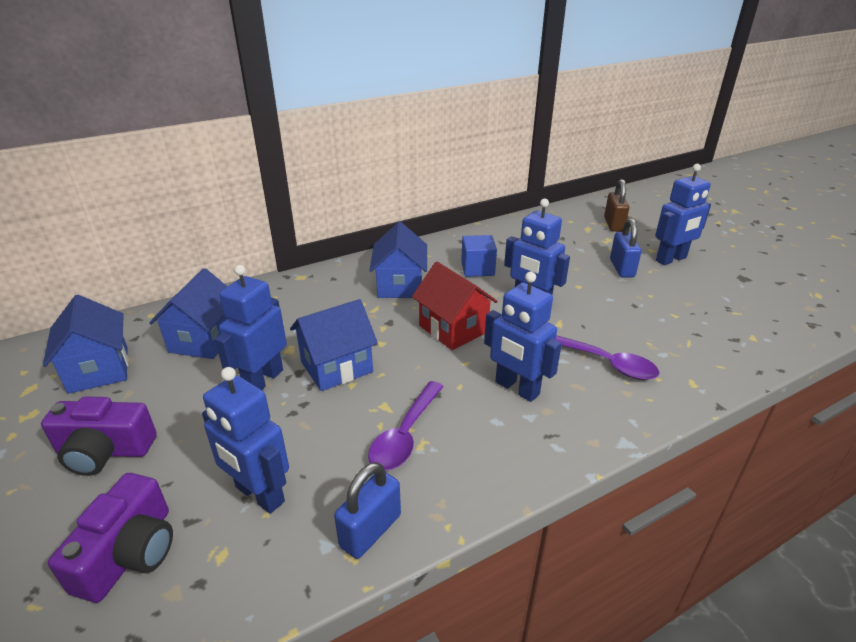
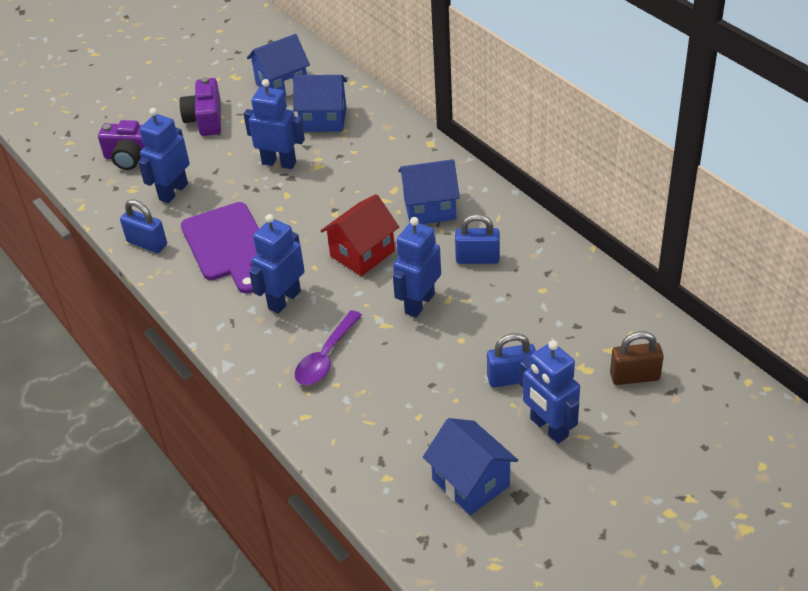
camera: 85 degrees right, 10 degrees up
blue house [290,299,378,391] -> blue house moved to [423,418,518,515]
purple spoon [368,381,444,471] -> purple cutting board [181,202,259,294]
blue cube [461,235,497,277] -> blue padlock [455,214,500,264]

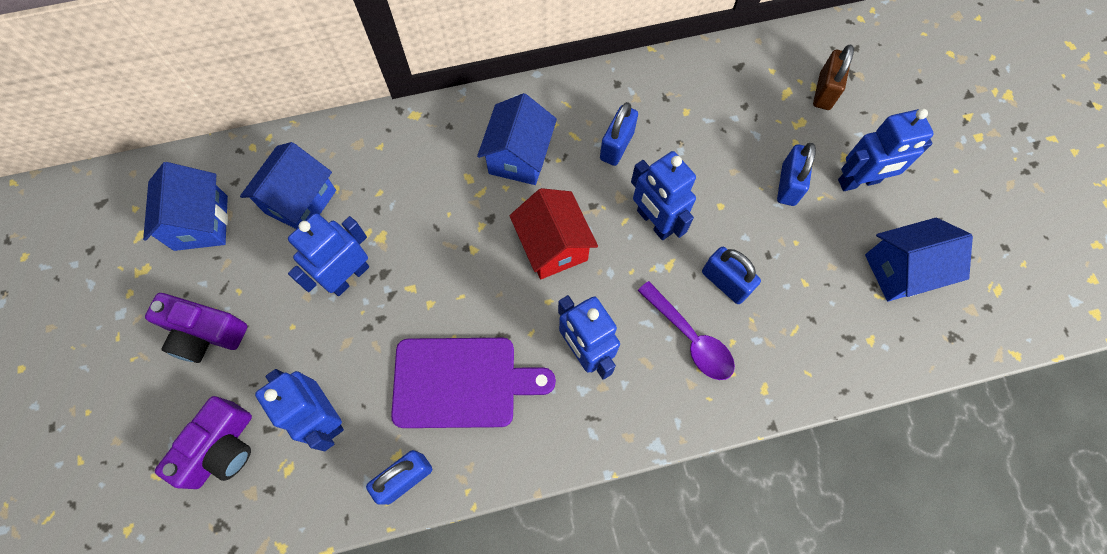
camera: 70 degrees left, 25 degrees up
none -> blue padlock [702,247,761,304]

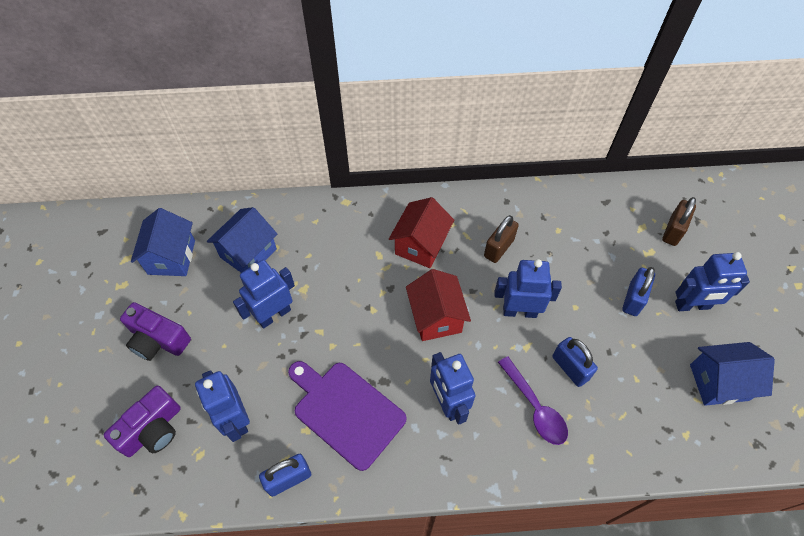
camera: 10 degrees right, 10 degrees down
purple cutting board [391,338,556,428] -> purple cutting board turned 150 degrees counterclockwise [288,361,406,471]
blue house [477,93,557,185] -> red house [389,197,454,268]
blue padlock [600,102,638,166] -> brown padlock [484,215,519,263]
blue robot [631,151,696,240] -> blue robot turned 120 degrees clockwise [495,259,562,318]

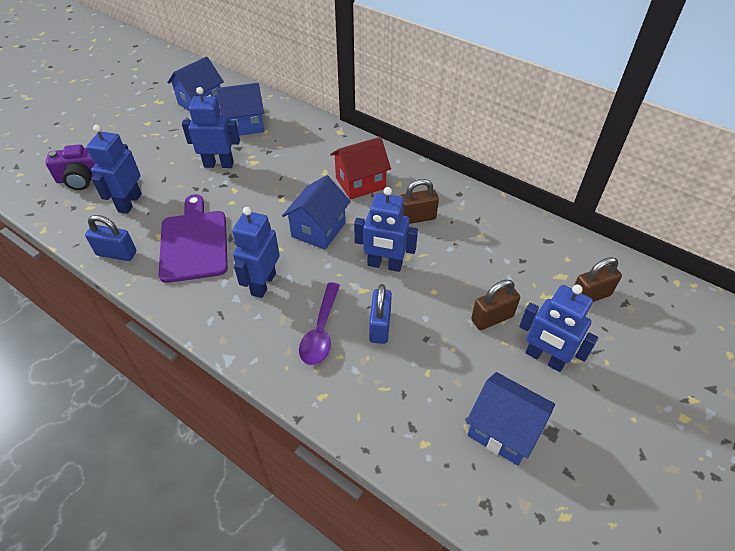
camera: 40 degrees right, 10 degrees down
purple camera [120,302,191,361] -> none
red house [406,269,471,341] -> blue house [282,175,351,250]
blue robot [495,259,562,318] -> blue robot turned 150 degrees clockwise [354,187,418,272]
blue padlock [622,267,655,316] -> brown padlock [471,280,520,330]

